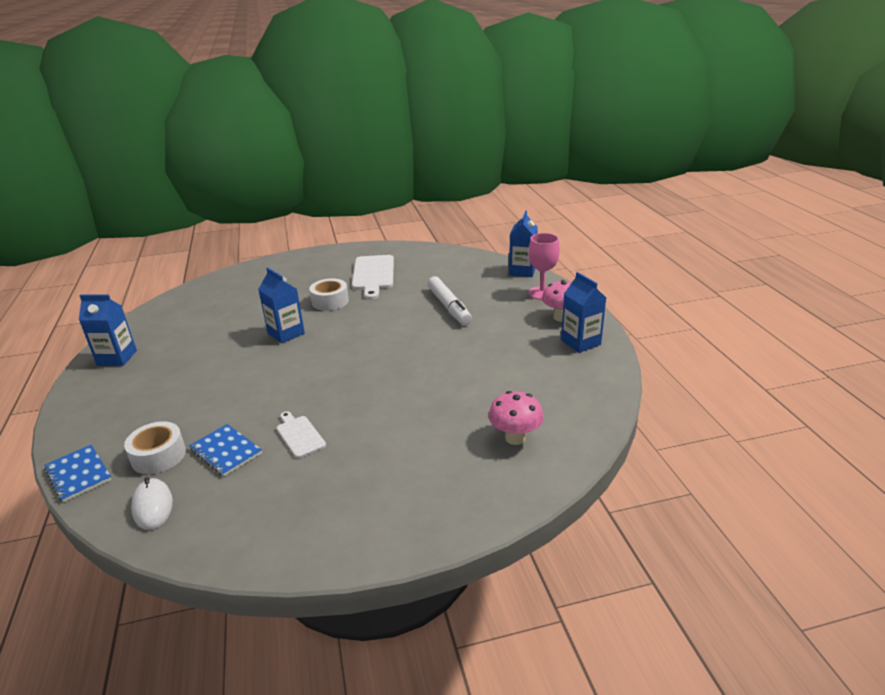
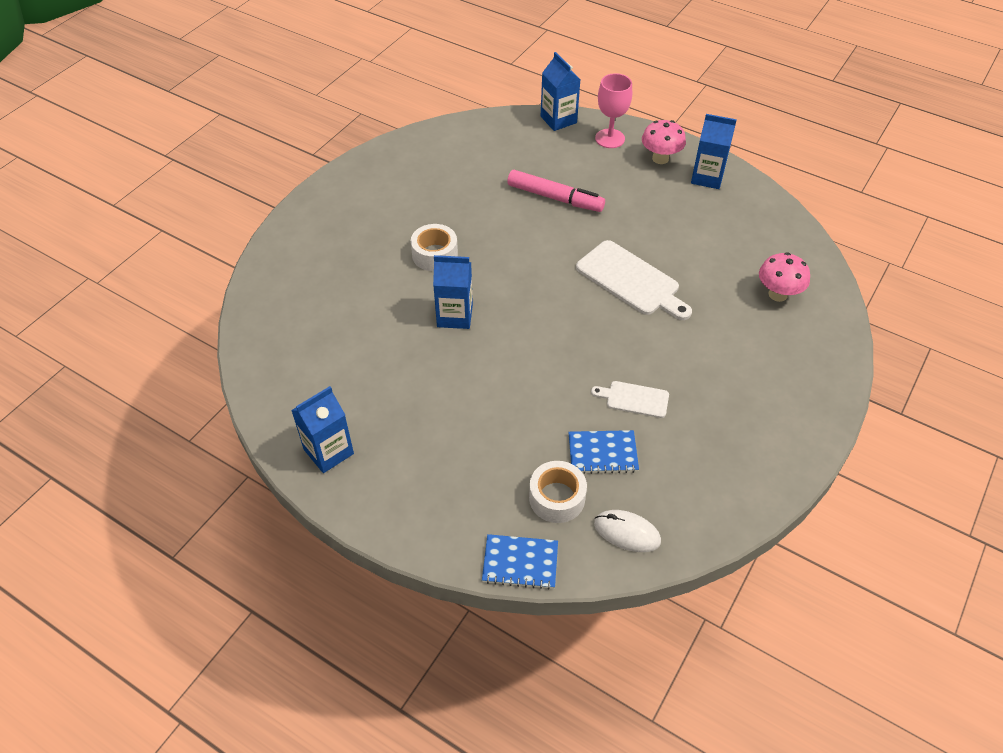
camera: 45 degrees left, 20 degrees up
white cutting board [352,255,394,300] -> white cutting board moved to [576,240,692,320]
white marker [427,276,472,325] -> pink marker [507,170,605,212]

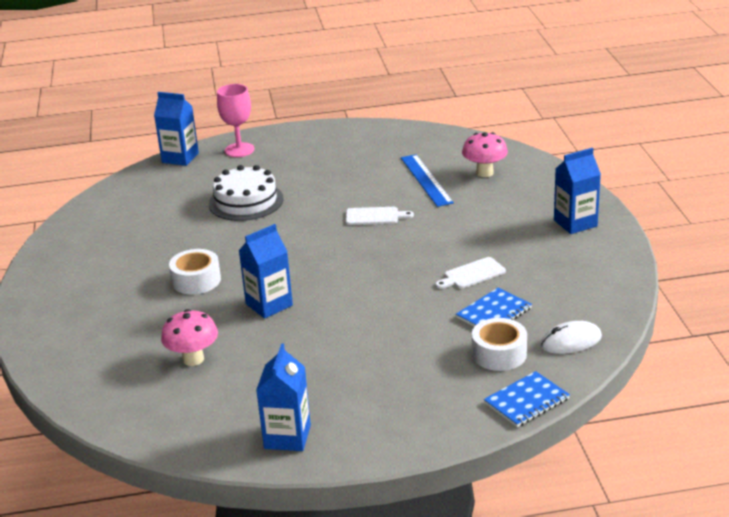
camera: 40 degrees left, 20 degrees down
pink marker [507,170,605,212] -> white cake [209,165,284,221]
white cutting board [576,240,692,320] -> white cutting board [346,207,414,225], size x0.55
pink mushroom [642,120,686,164] -> pink mushroom moved to [161,309,218,366]
blue carton [691,114,737,189] -> blue carton moved to [554,148,601,234]
none -> blue ruler [401,154,454,207]

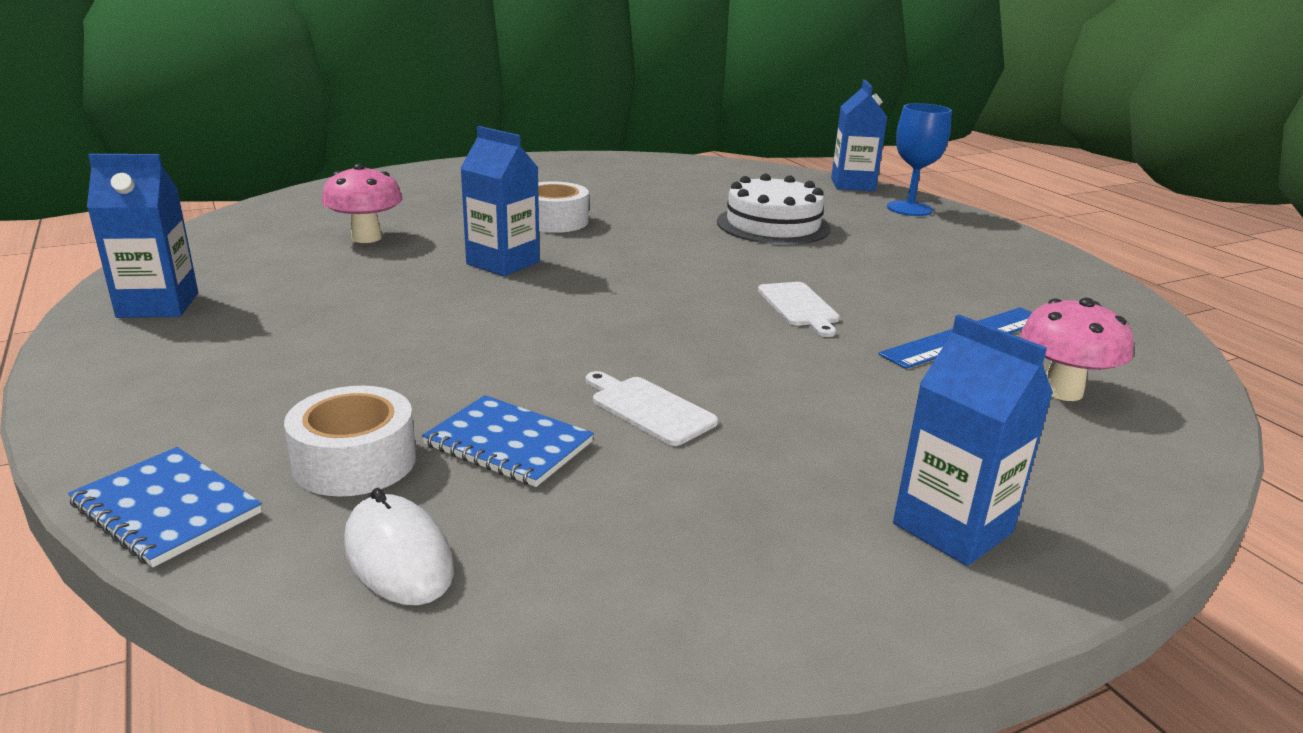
camera: 70 degrees right, 5 degrees down
pink goblet [217,84,254,157] -> blue goblet [887,103,952,216]

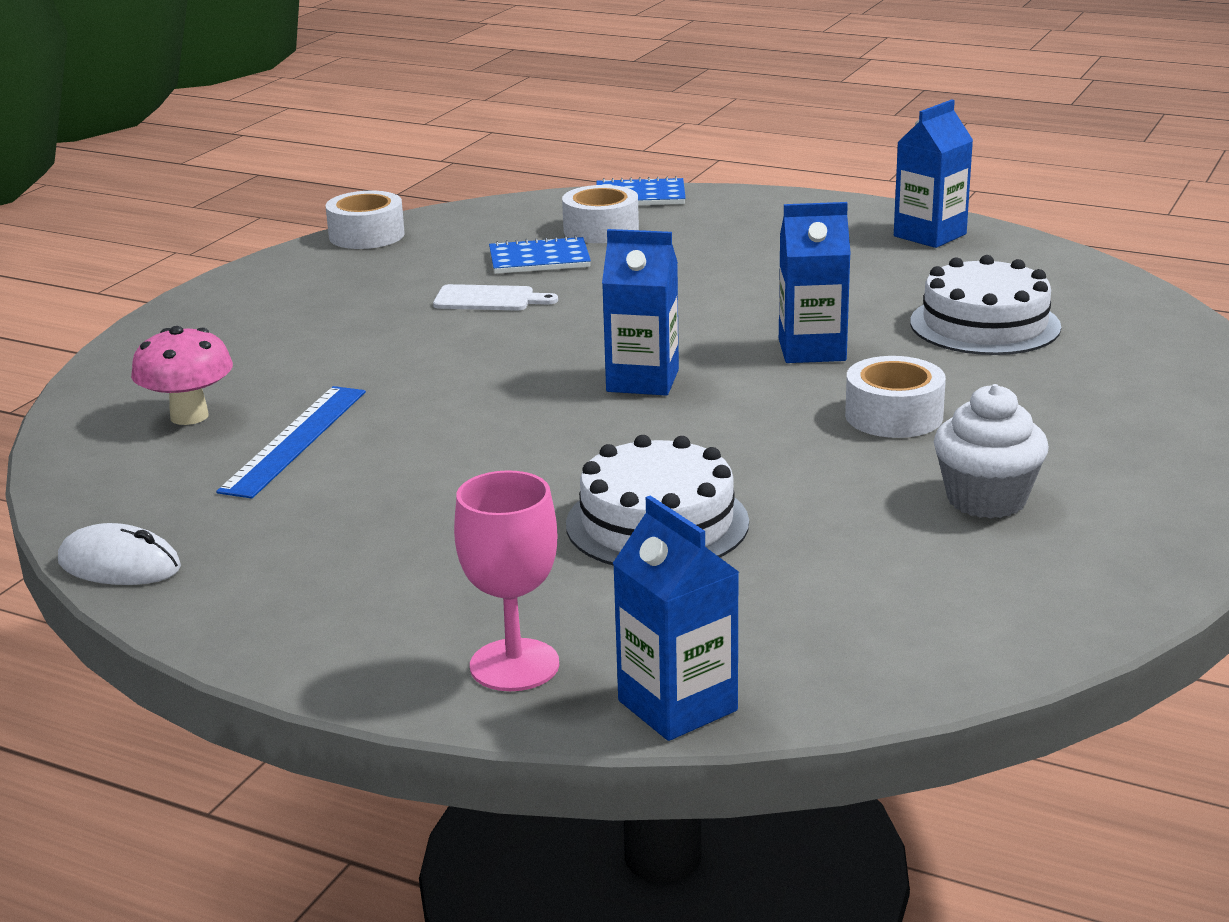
camera: 145 degrees right, 0 degrees up
pink mushroom [322,164,402,243] -> white cake [910,255,1061,355]
white mouse [344,488,454,605] -> white mouse moved to [58,523,181,585]
white cutting board [758,282,840,337] -> none
blue goblet [887,103,952,216] -> pink goblet [454,470,559,691]
blue carton [893,315,1053,566] -> blue carton moved to [602,229,679,396]
none -> white tape [326,191,405,249]
none -> white cupcake [934,384,1049,519]

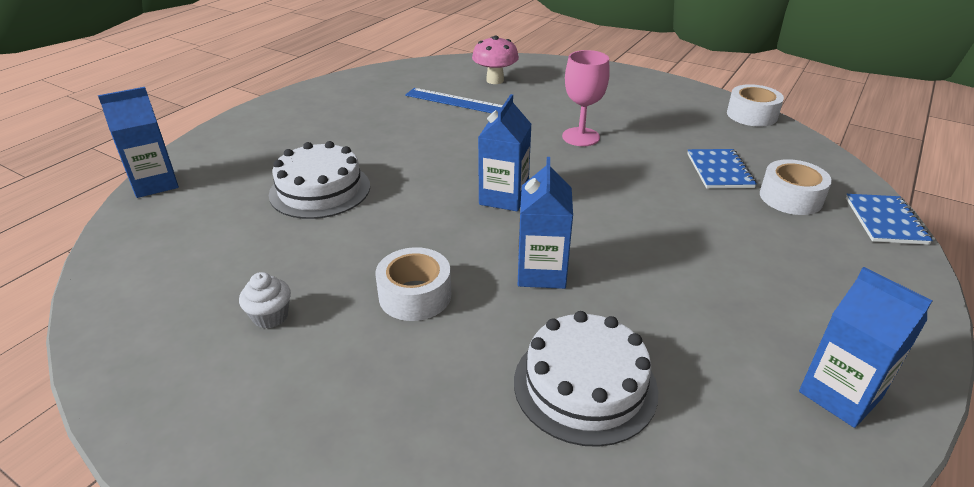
camera: 95 degrees right, 10 degrees up
white mouse [58,523,181,585] -> none
white cutting board [433,284,558,310] -> none
pink goblet [454,470,559,691] -> pink goblet moved to [562,50,610,146]
white cupcake [934,384,1049,519] -> white cupcake [239,272,291,329], size x0.62

